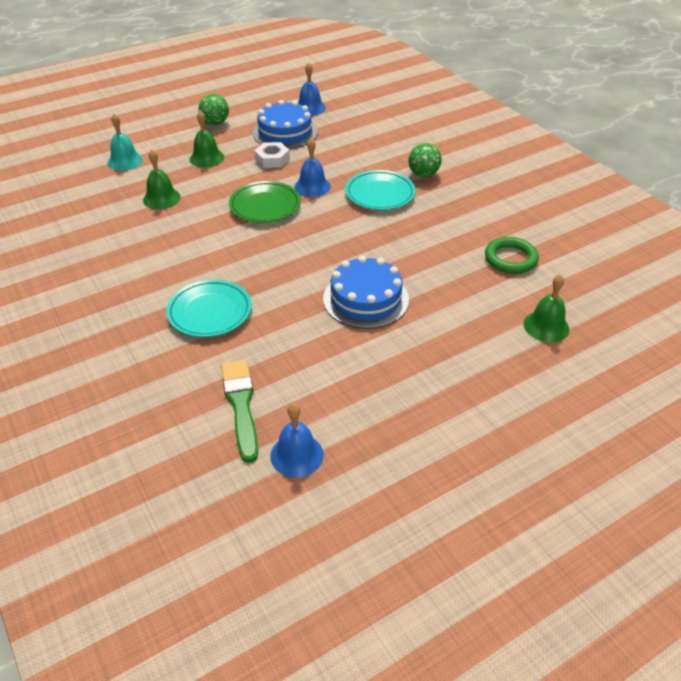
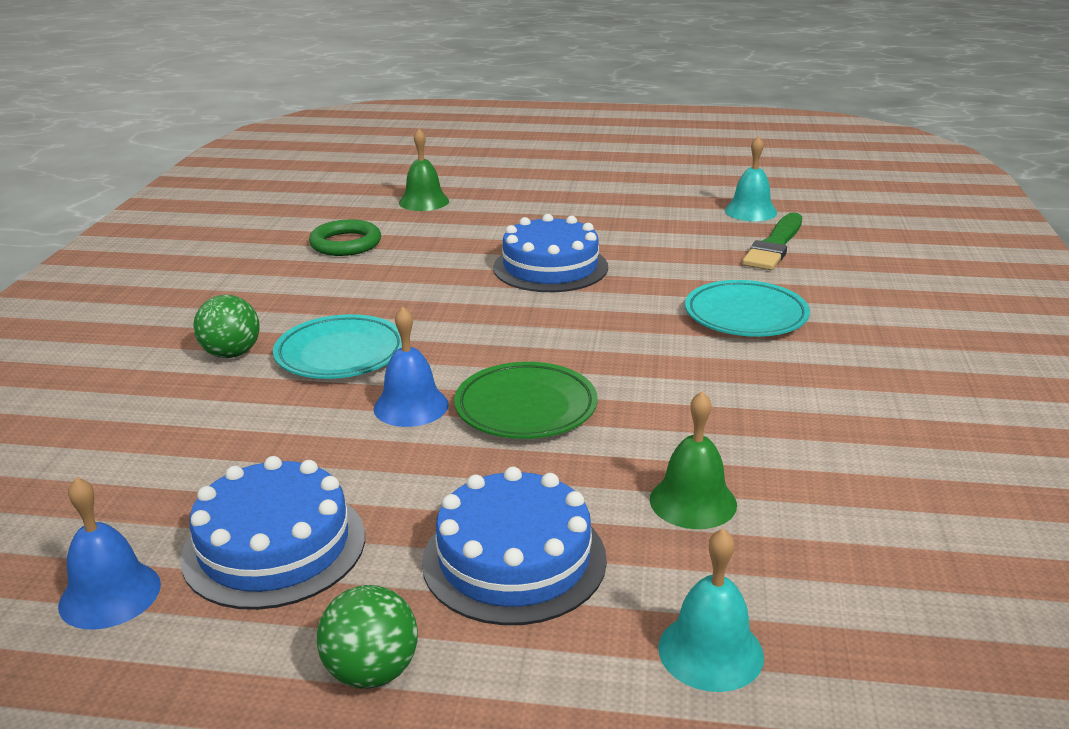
camera: 140 degrees left, 15 degrees down
green bell [190,111,224,168] -> blue cake [422,467,607,625]
white nut [254,142,290,168] -> none
blue bell [270,403,324,478] -> turquoise bell [725,136,777,221]

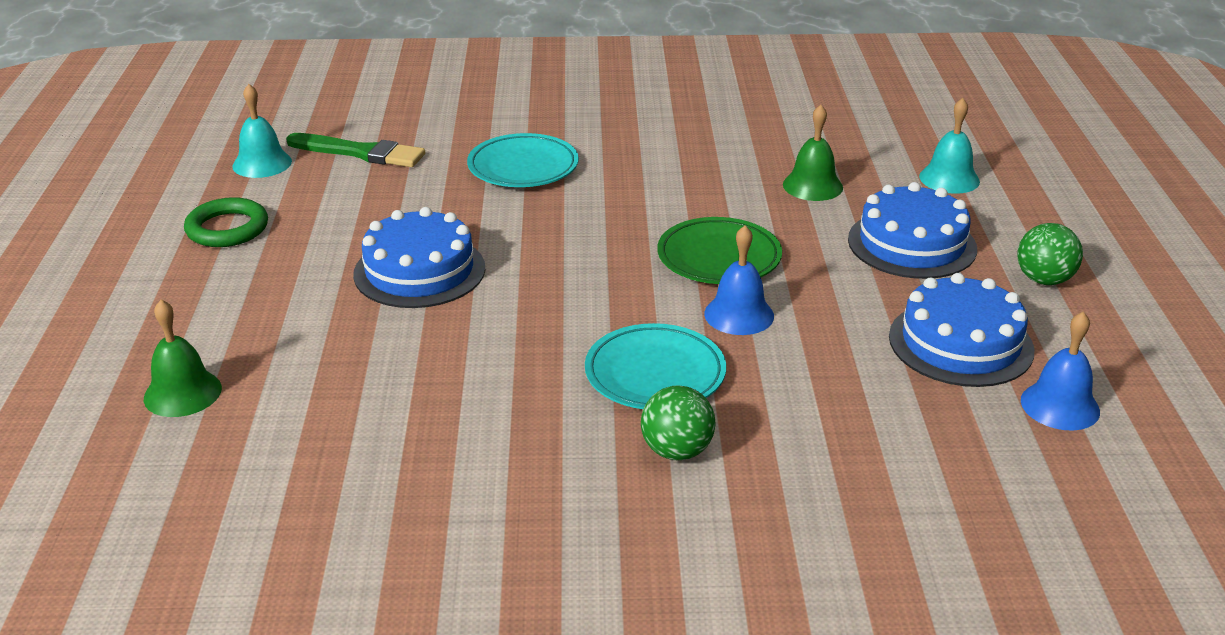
camera: 100 degrees left, 5 degrees up
green ring [309,220,381,256] -> green ring moved to [184,197,268,247]

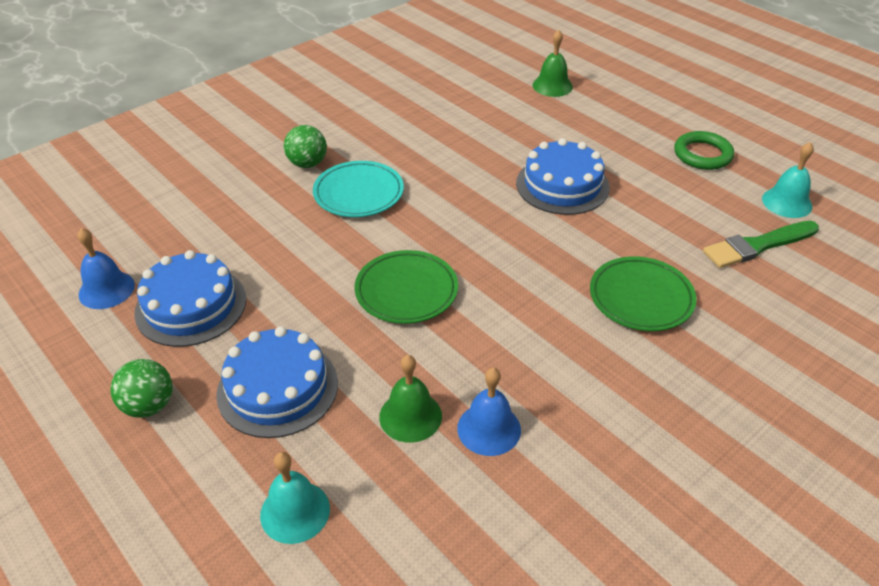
camera: 140 degrees right, 10 degrees up
turquoise plate [467,133,579,187] -> green plate [590,256,697,331]
blue bell [704,225,774,335] -> blue bell moved to [457,367,521,456]

